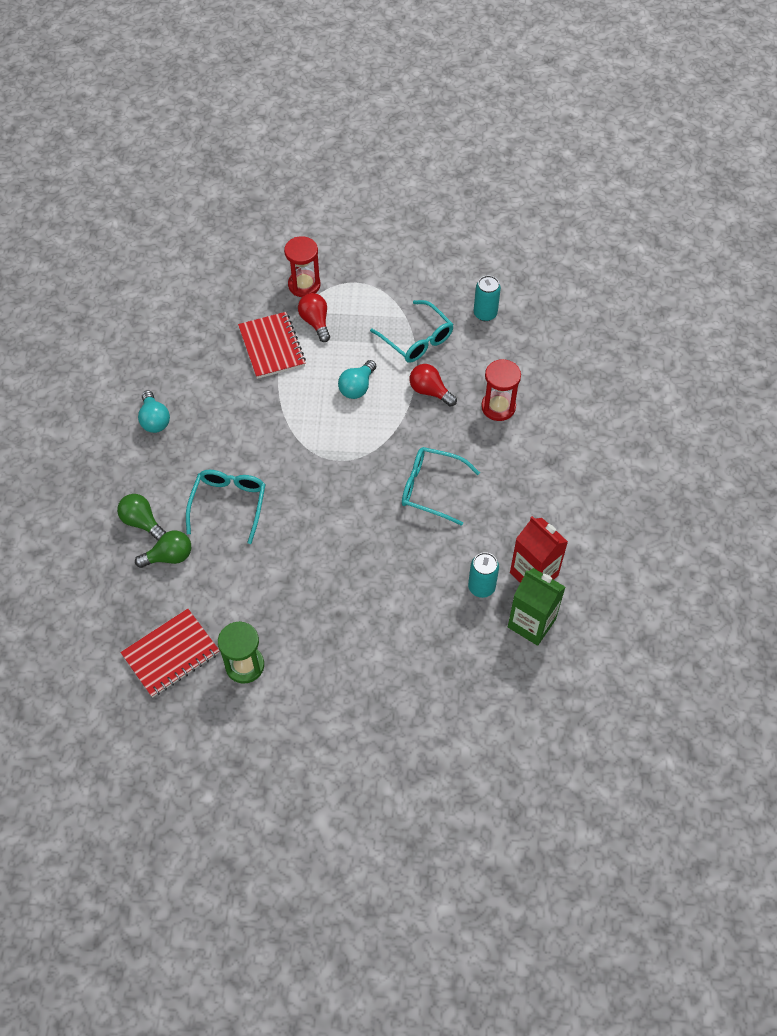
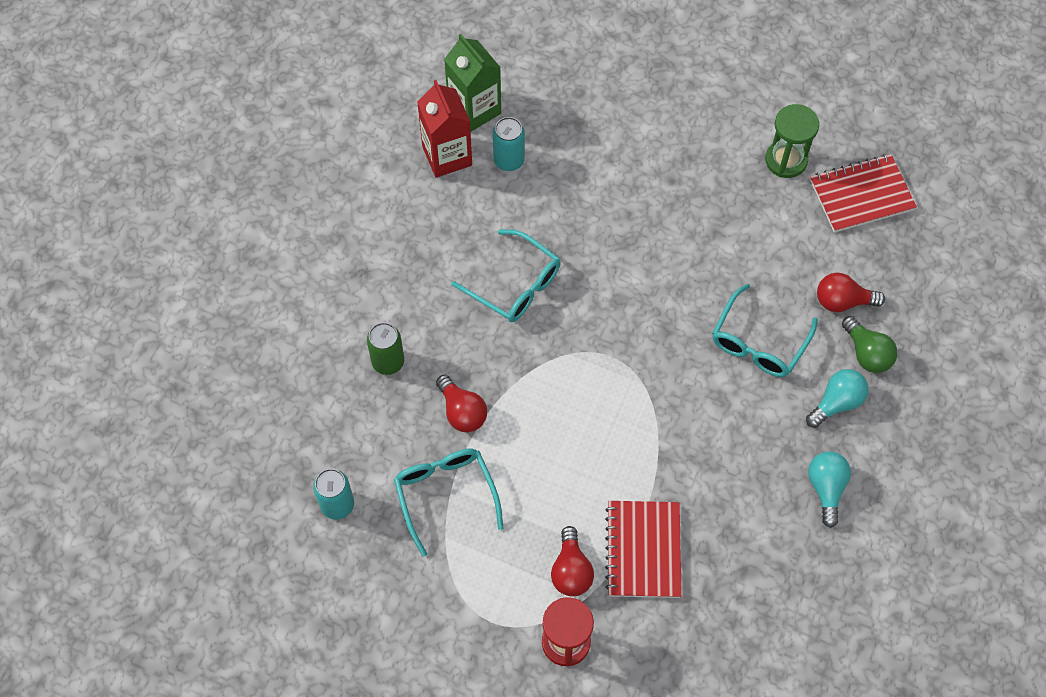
camera: 160 degrees left, 5 degrees up
green light bulb [135,530,191,568] -> red light bulb [817,273,885,312]
turquoise light bulb [338,360,376,399] -> turquoise light bulb moved to [806,369,869,428]
red hourglass [481,359,521,421] -> green can [367,322,404,375]

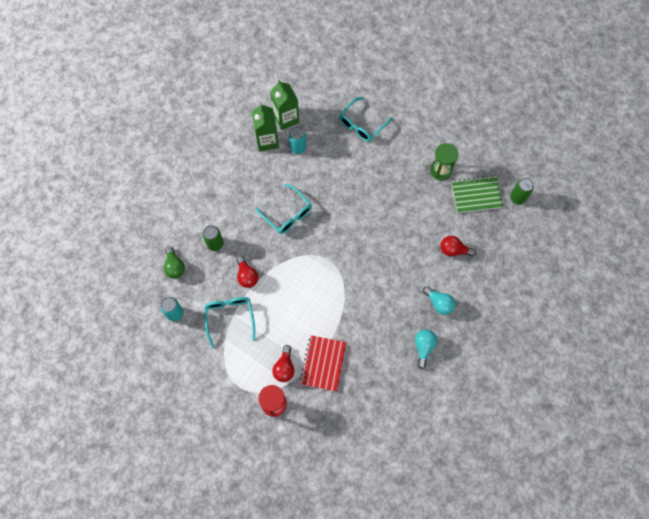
camera: 10 degrees right, 5 degrees up
red carton [417,80,472,178] -> green carton [252,103,279,151]
turquoise glasses [712,284,818,377] -> turquoise glasses moved to [339,97,393,142]
turquoise light bulb [806,369,869,428] -> turquoise light bulb turned 75 degrees clockwise [423,286,456,315]
red notebook [810,154,917,233] -> green notebook [451,176,504,213]
green light bulb [842,316,897,373] -> green light bulb moved to [164,246,185,279]
none -> green can [510,178,534,204]

